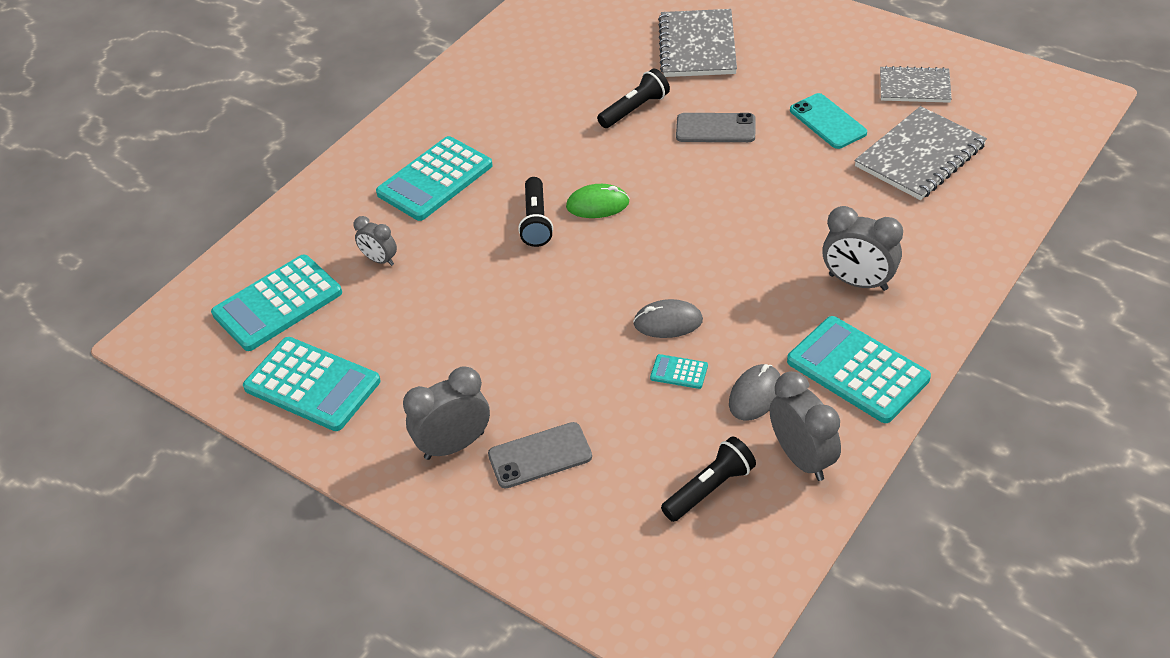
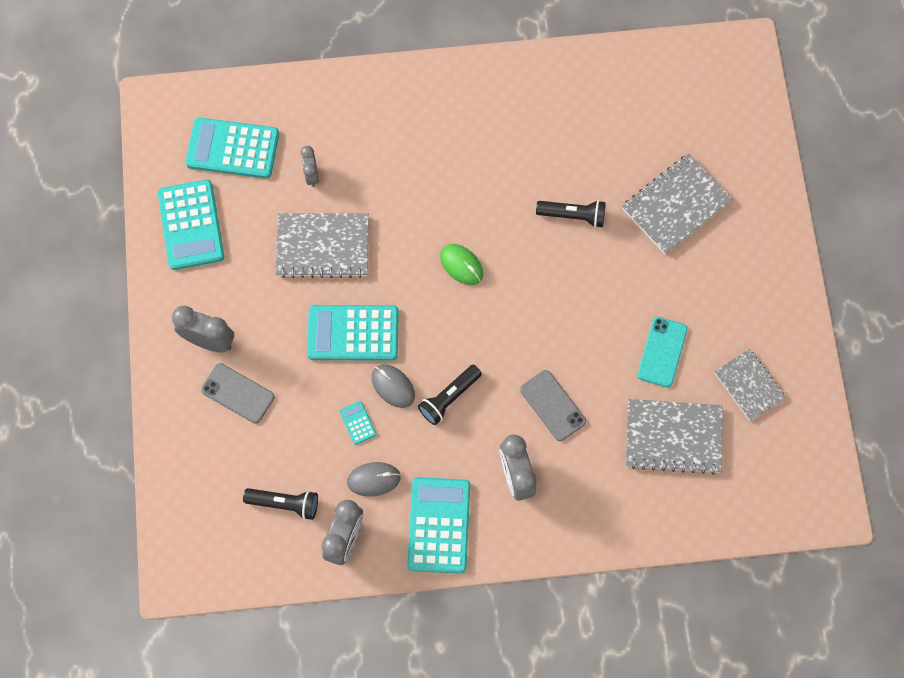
camera: 45 degrees right, 25 degrees up
turquoise calculator [376,136,493,221] -> turquoise calculator moved to [307,305,399,361]
black flashlight [518,177,553,247] -> black flashlight moved to [418,365,482,425]
grey phone [676,113,755,142] -> grey phone moved to [520,370,586,441]
none -> grey notebook [275,213,369,278]

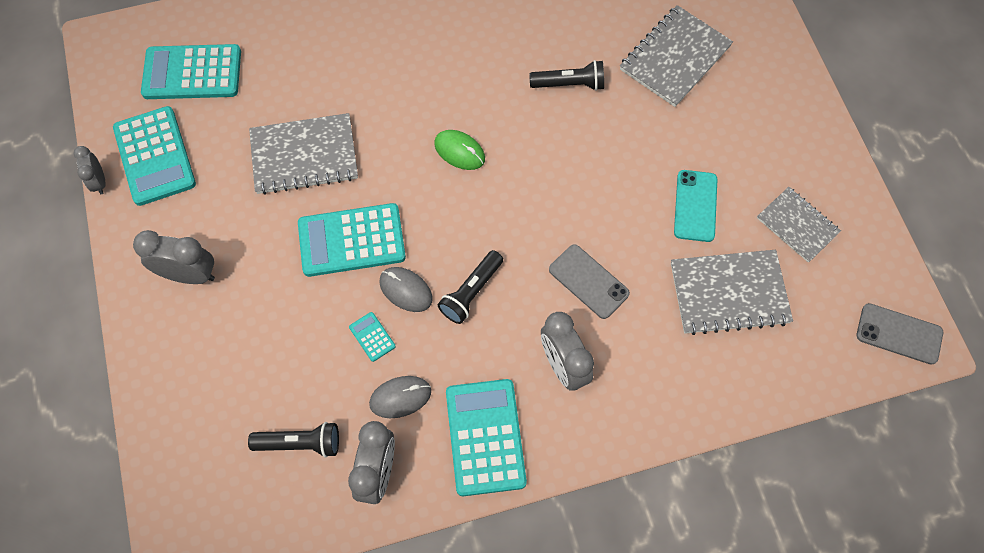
camera: 10 degrees left, 5 degrees down
grey phone [201,363,275,424] -> grey phone moved to [857,303,943,365]
grey clock [301,146,319,187] -> grey clock moved to [73,146,105,194]

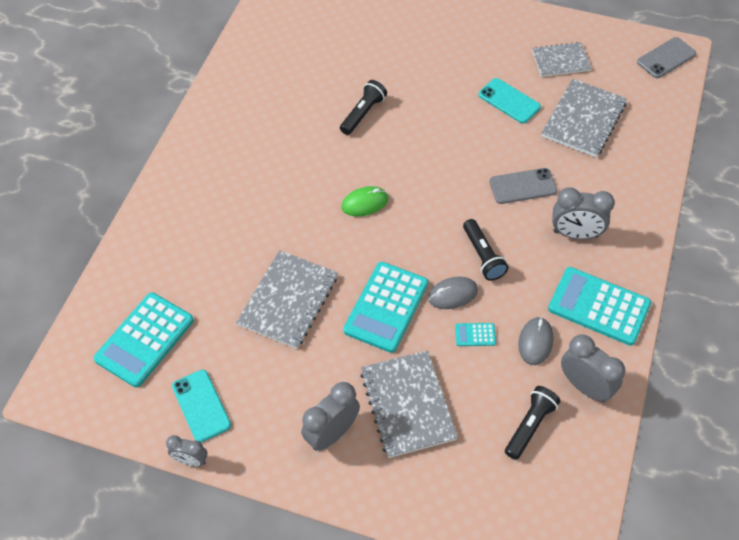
camera: 55 degrees left, 10 degrees down
turquoise calculator [113,106,196,206] -> turquoise phone [172,370,231,442]
grey notebook [620,5,733,107] -> grey notebook moved to [360,350,458,458]

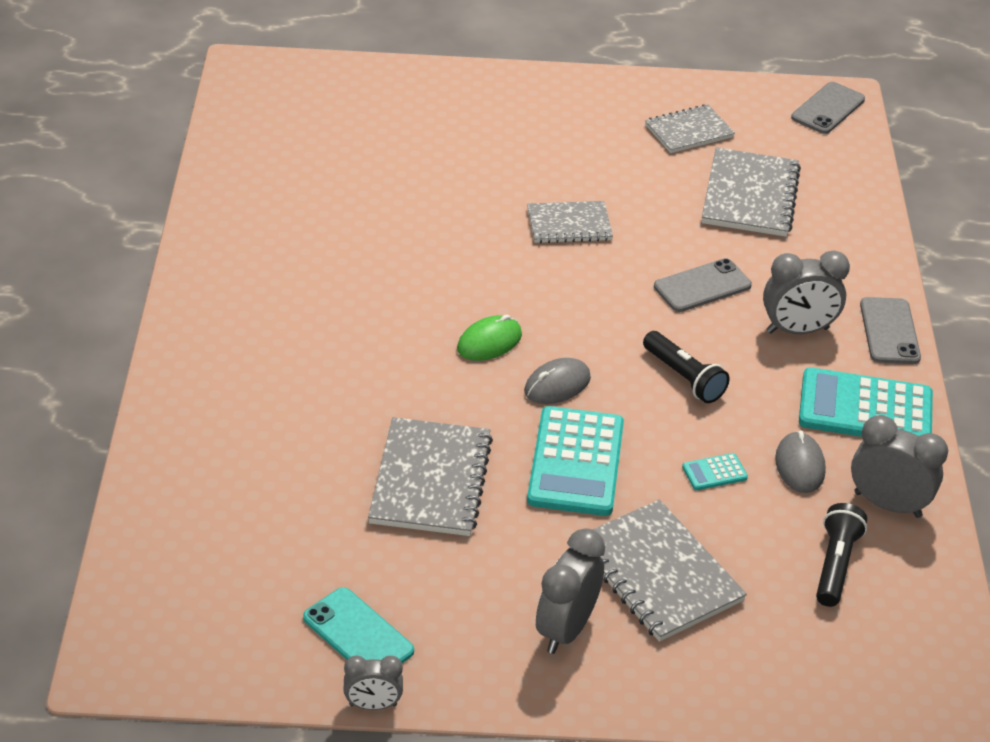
camera: 20 degrees left, 15 degrees down
turquoise calculator [94,293,194,387] -> none
black flashlight [340,80,387,135] -> none
grey mouse [428,277,478,309] -> grey mouse moved to [524,358,591,404]
turquoise phone [478,78,541,124] -> none
none -> grey notebook [527,201,613,243]
none -> grey phone [860,297,921,364]

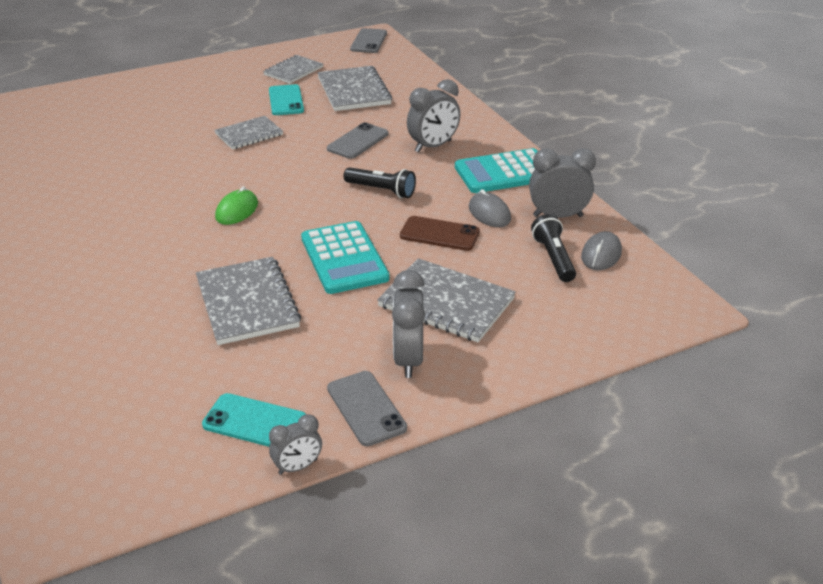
camera: 25 degrees left, 5 degrees down
grey mouse [524,358,591,404] -> grey mouse moved to [581,231,622,270]
turquoise calculator [682,453,748,490] -> brown phone [400,216,480,251]
grey phone [860,297,921,364] -> grey phone moved to [327,371,407,446]
none -> turquoise phone [269,84,304,115]

